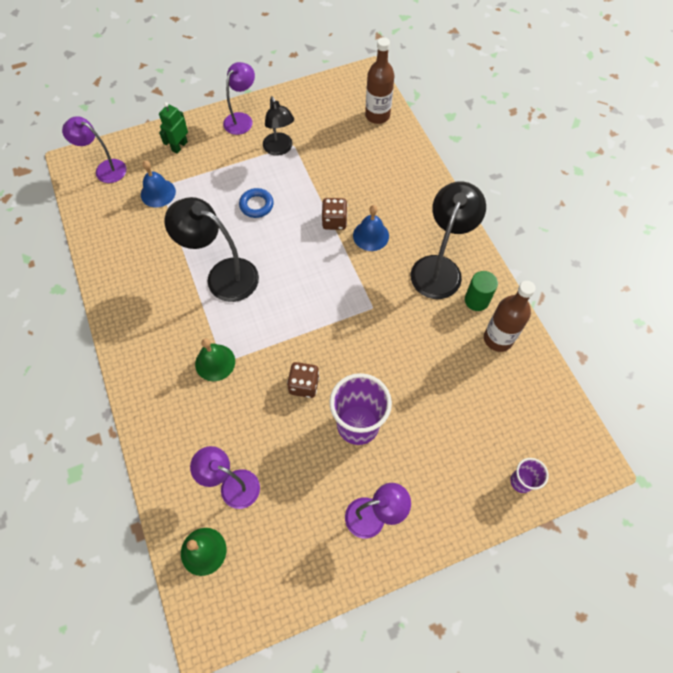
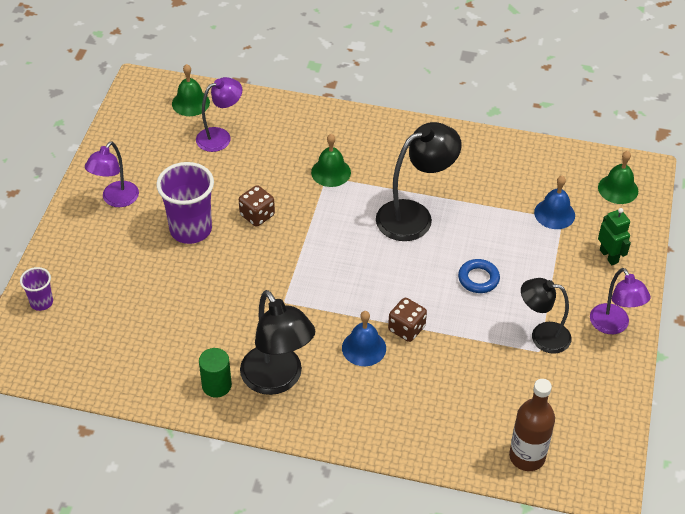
camera: 125 degrees right, 15 degrees down
purple lamp [62,116,127,183] -> green bell [598,151,638,204]
brown bottle [484,281,536,352] -> none

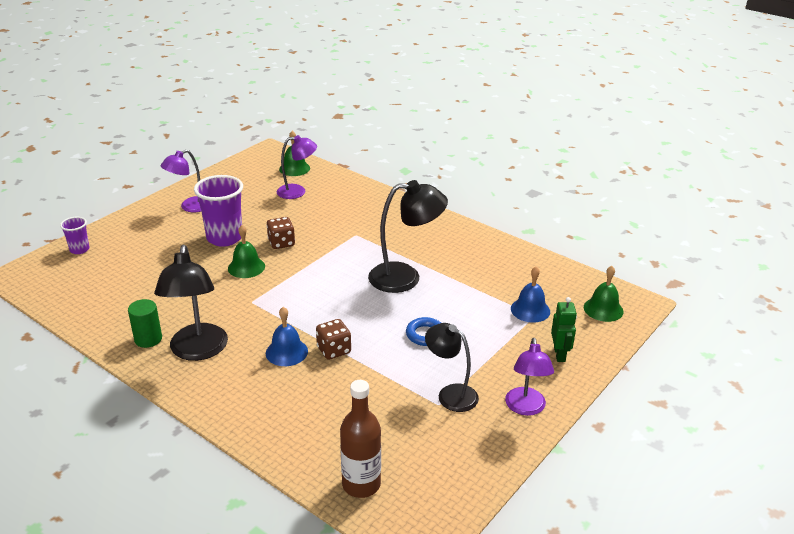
camera: 25 degrees right, 15 degrees down
green bell [311,134,351,187] -> green bell moved to [228,225,265,278]

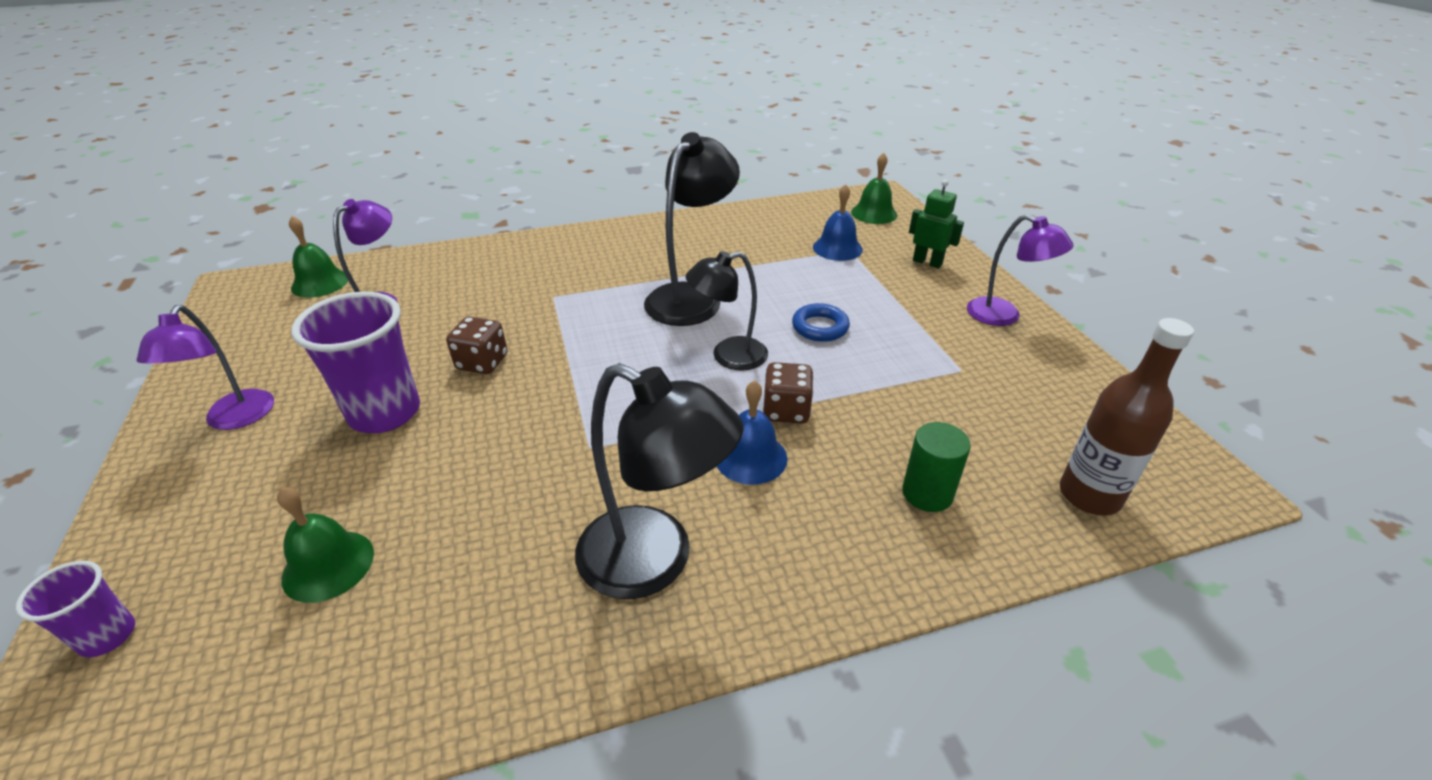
camera: 55 degrees left, 5 degrees up
green cylinder [128,299,162,348] -> green cylinder moved to [902,422,971,512]
green bell [228,225,265,278] -> green bell moved to [277,487,374,603]
black lamp [425,323,479,412] -> black lamp moved to [686,251,768,371]

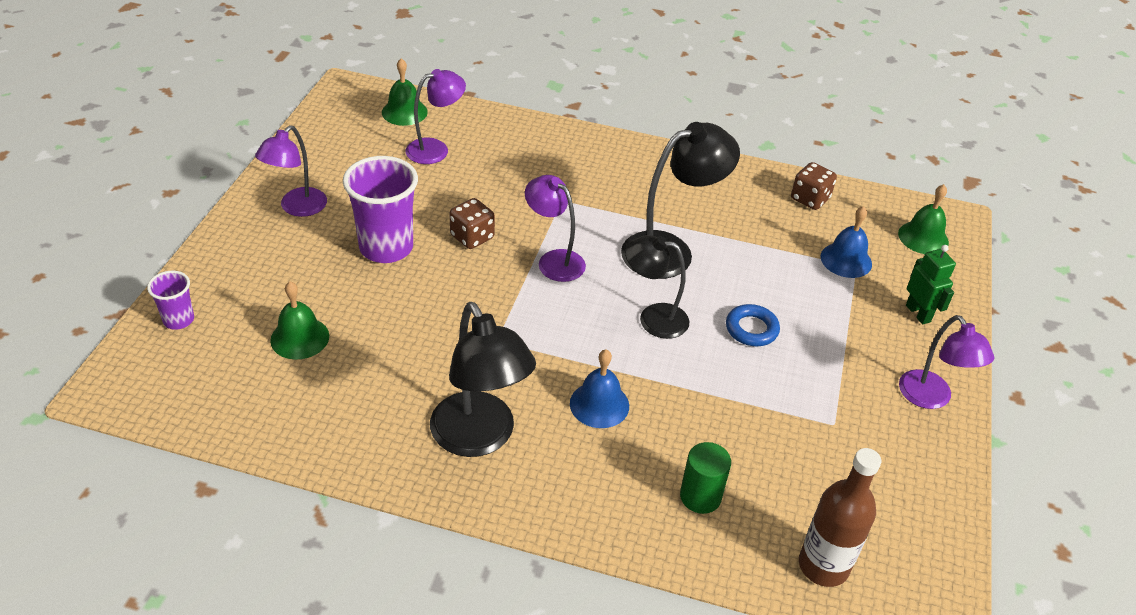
camera: 30 degrees right, 5 degrees up
brown dice [763,362,814,424] -> brown dice moved to [791,162,837,210]
none -> purple lamp [525,175,586,282]

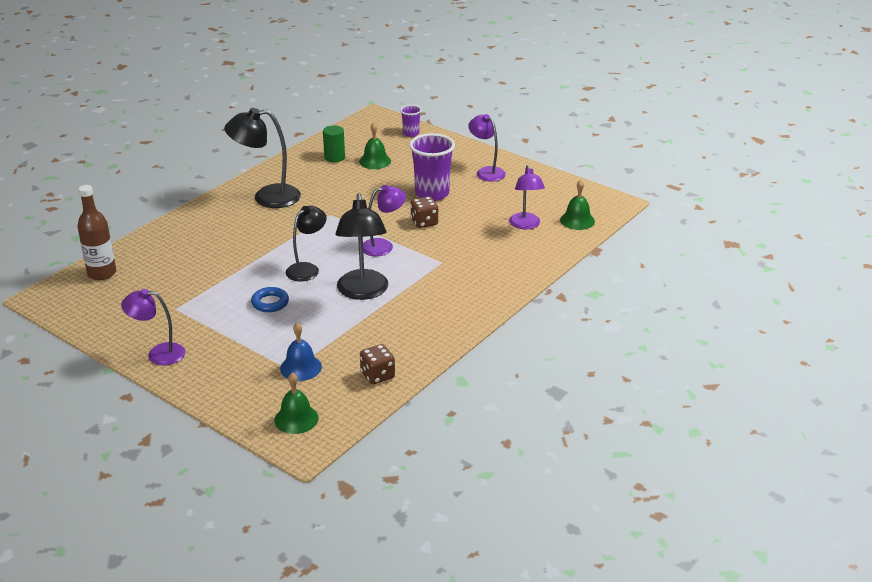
camera: 115 degrees right, 10 degrees down
blue bell [570,350,629,428] -> none
green cylinder [680,442,731,514] -> green cylinder moved to [323,125,345,162]
green robot [906,245,956,324] -> none

